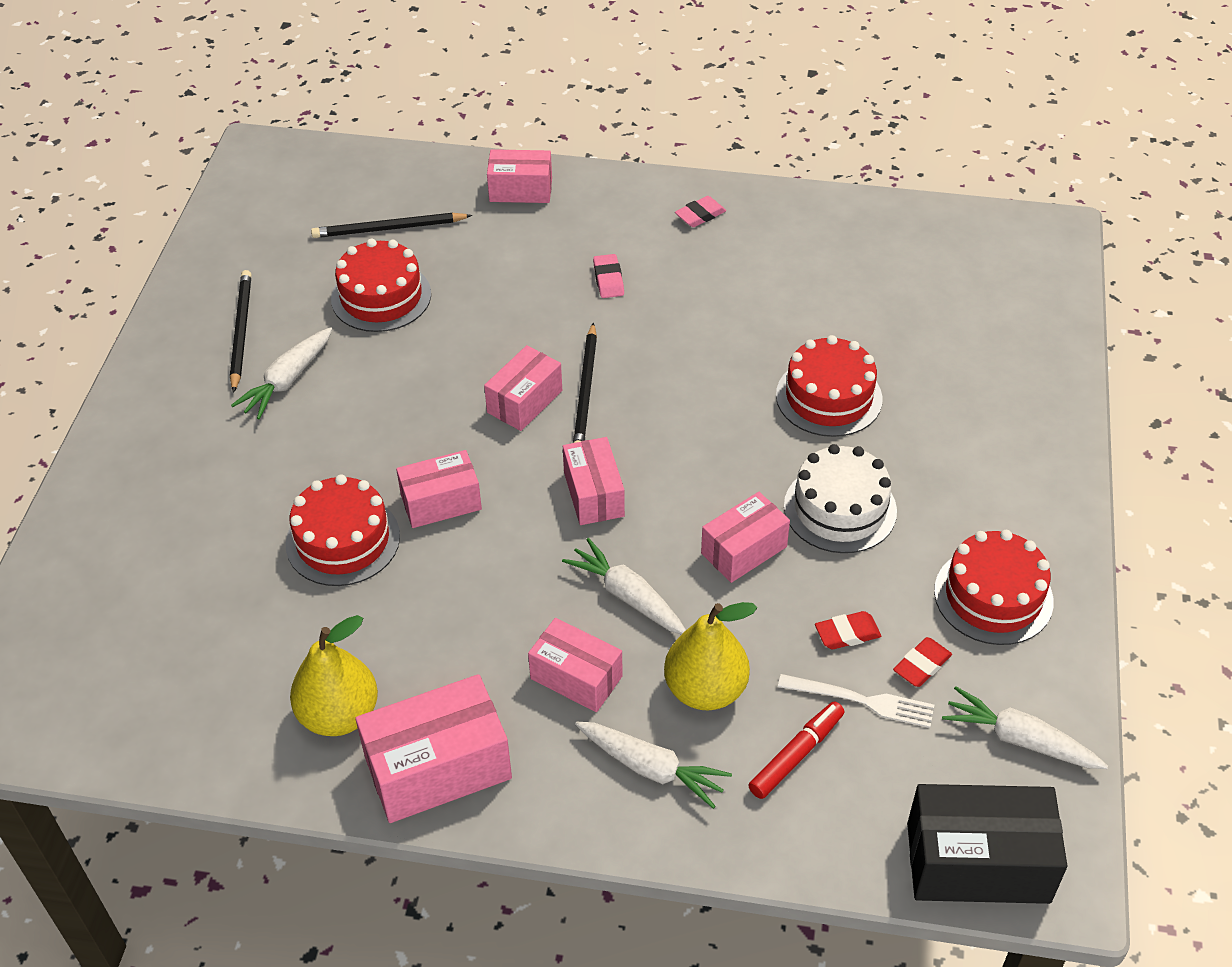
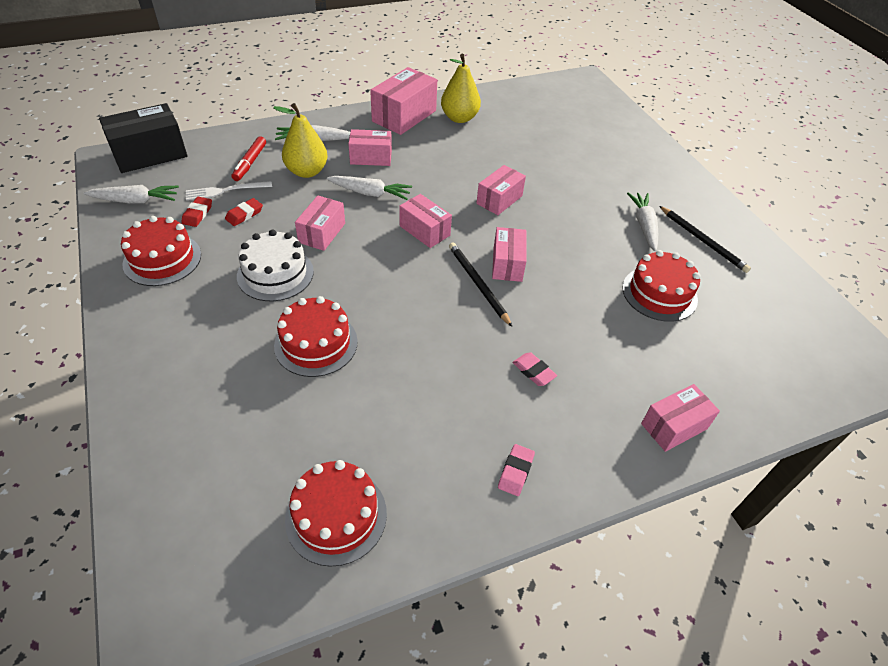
camera: 145 degrees right, 0 degrees up
red cake [286,475,400,586] -> red cake moved to [285,460,387,567]
black pencil [311,213,472,238] -> none

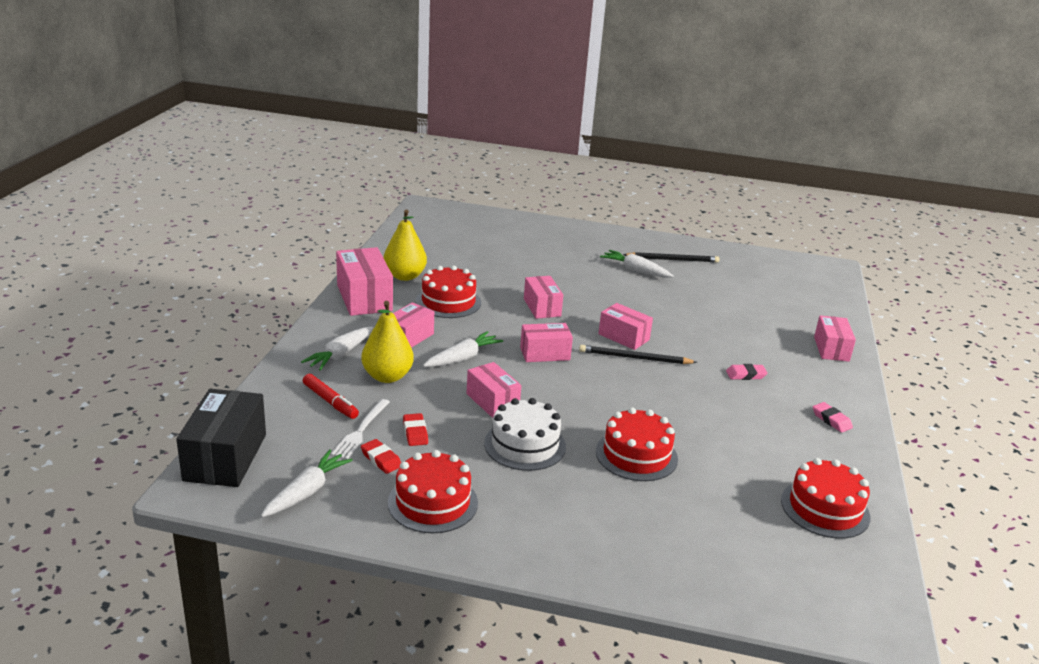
camera: 55 degrees left, 20 degrees down
red cake [622,250,701,322] -> red cake moved to [416,265,481,318]

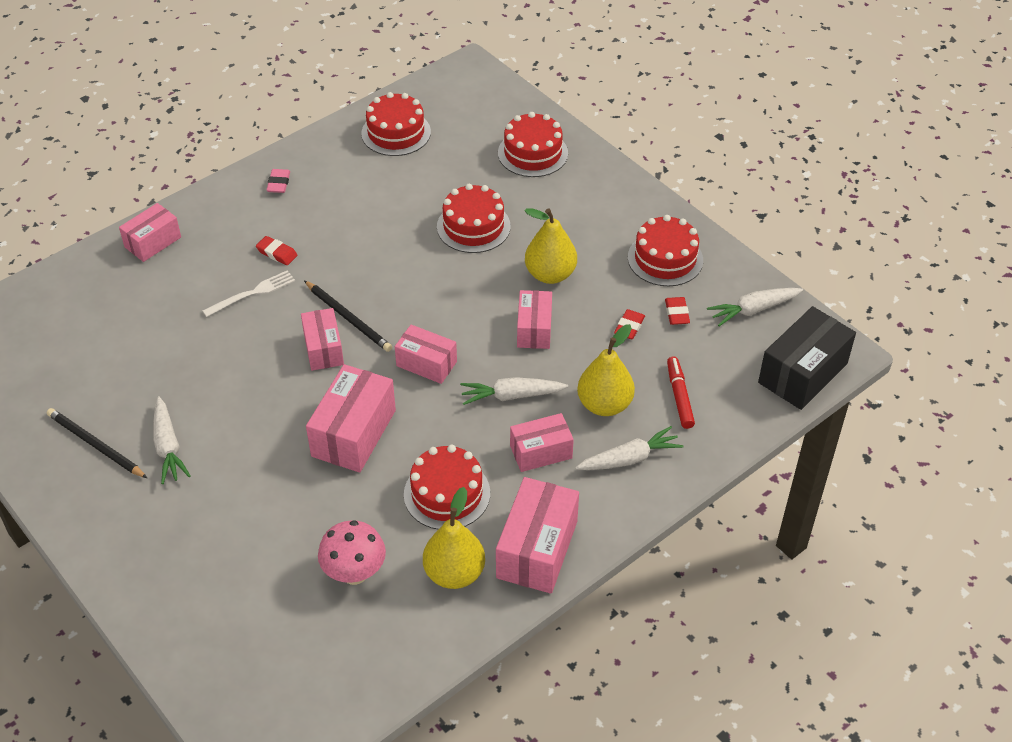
camera: 140 degrees left, 20 degrees up
white fork [331,399,390,459] -> white fork moved to [203,270,295,317]
white cake [484,398,566,471] -> yellow pear [525,208,577,284]
pink box [524,276,563,319] -> pink box [306,364,396,472], size x1.57
pink eraser [726,364,768,380] -> red eraser [256,236,298,265]
none -> pink mushroom [318,520,386,585]
none -> red cake [498,112,568,177]

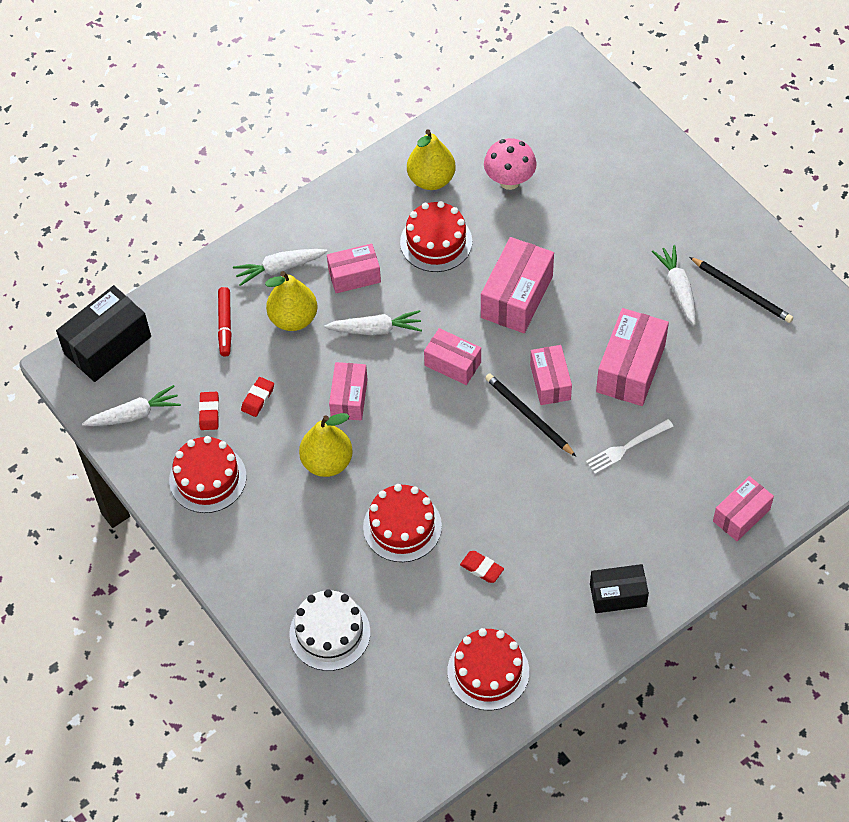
camera: 175 degrees left, 10 degrees up
red eraser [256,236,298,265] -> red eraser moved to [460,551,504,583]
pink eraser [266,169,290,193] -> black box [590,564,649,613]
pink box [496,477,579,594] -> pink box moved to [596,308,669,406]
red cake [498,112,568,177] -> white cake [289,589,370,671]

